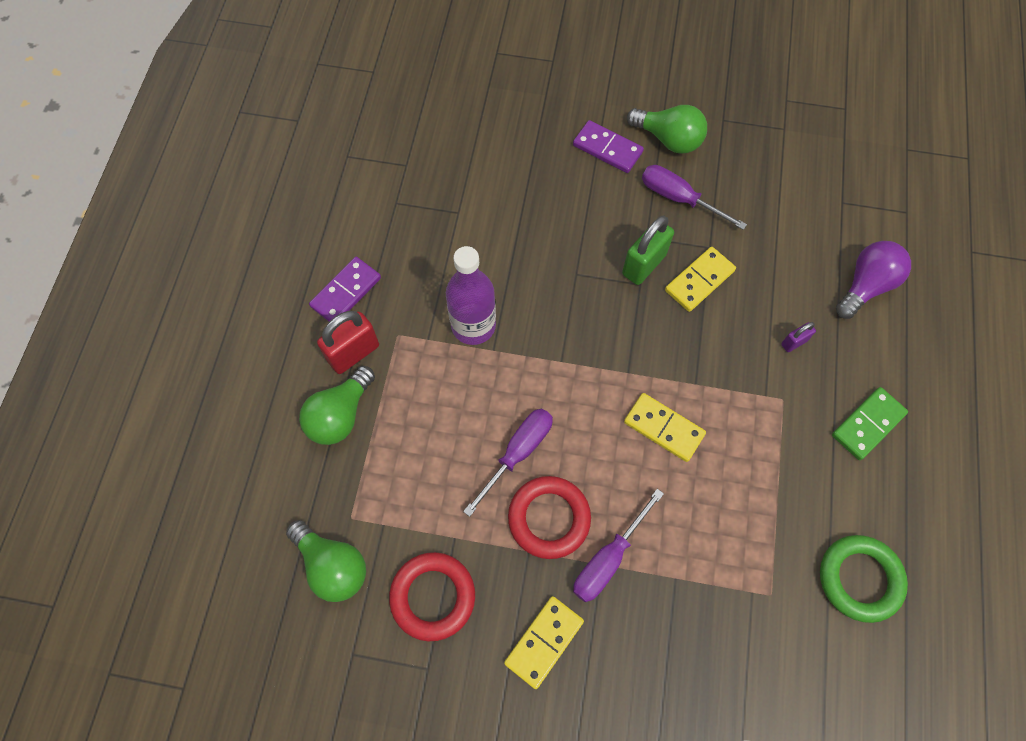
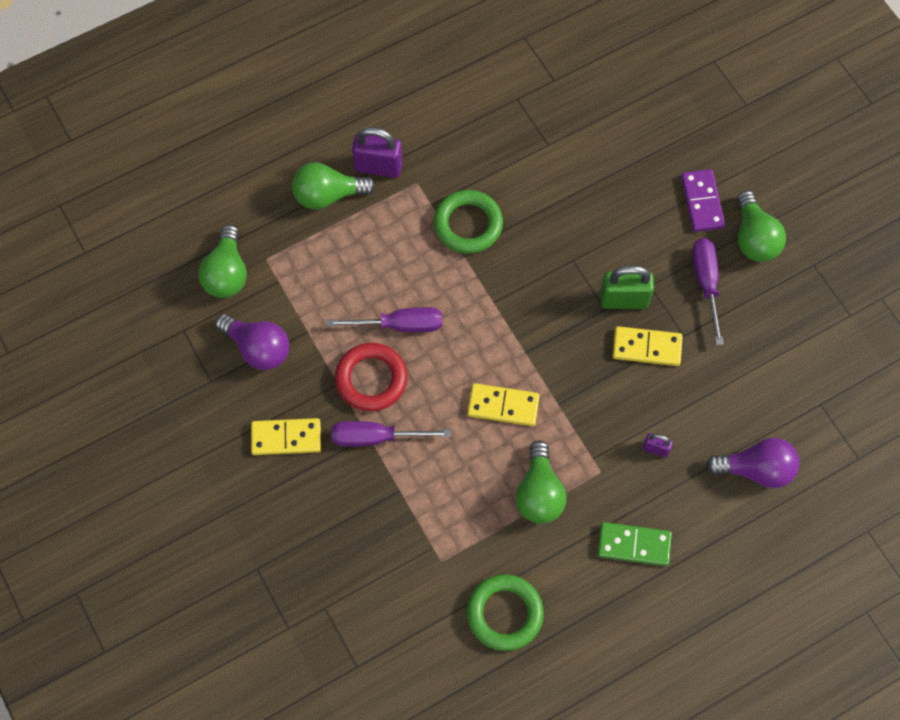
camera: 50 degrees right, 0 degrees up
purple domino [309,257,381,322] -> none
red padlock [317,311,379,374] -> purple padlock [352,127,403,178]
red ring [389,552,475,641] -> purple light bulb [215,314,289,370]
purple bottle [446,246,496,345] -> green ring [434,190,503,254]
yellow domino [624,393,706,462] -> yellow domino turned 75 degrees counterclockwise [467,383,540,426]
none -> green light bulb [516,440,566,524]

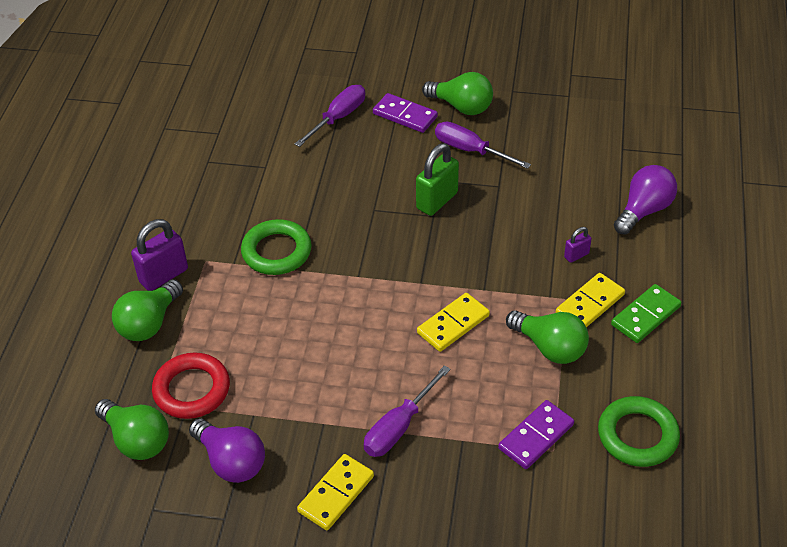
camera: 50 degrees left, 20 degrees down
purple light bulb [215,314,289,370] -> purple light bulb turned 60 degrees clockwise [189,418,265,483]
purple screwdriver [327,307,442,332] -> purple screwdriver moved to [294,85,365,147]
red ring [335,343,407,411] -> red ring moved to [152,353,230,419]
yellow domino [613,326,683,366] -> yellow domino moved to [556,273,625,327]
none -> purple domino [498,400,574,469]

